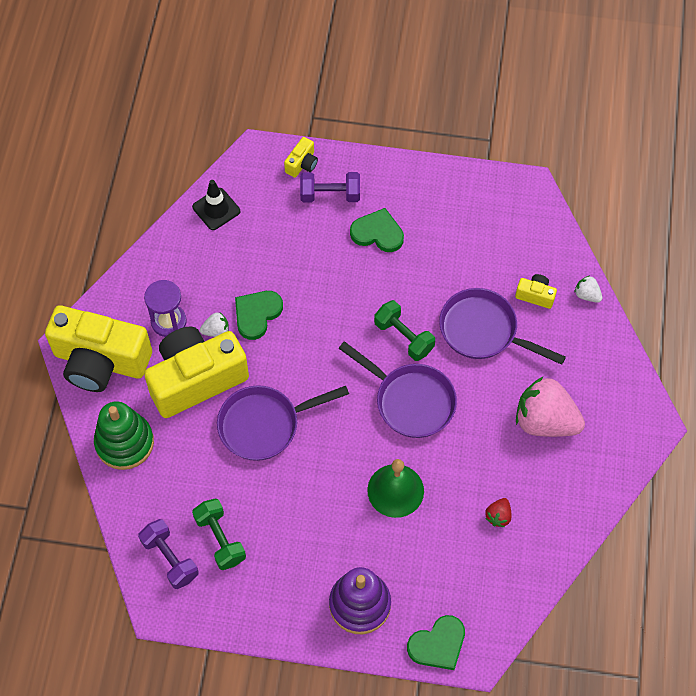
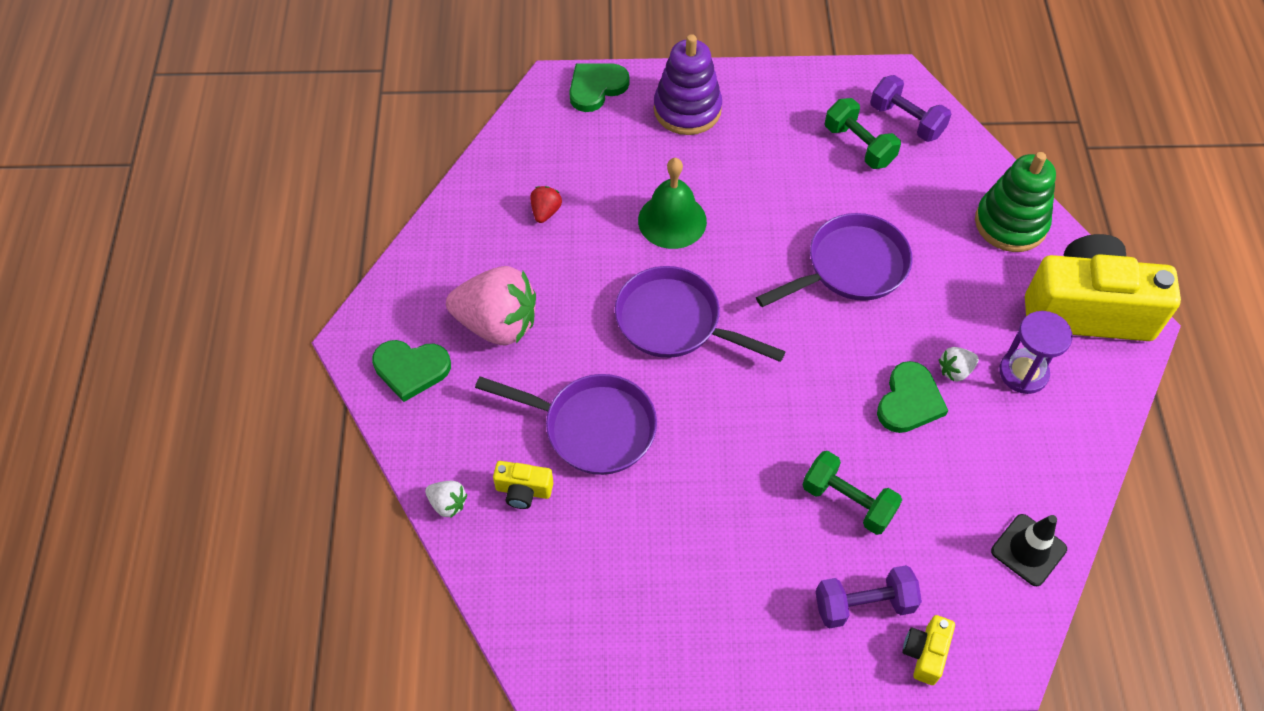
camera: 170 degrees right, 5 degrees down
yellow camera [144,326,249,418] -> none
green heart [350,208,404,252] -> green heart moved to [372,340,451,402]
green dumbbell [374,300,435,361] -> green dumbbell moved to [803,451,902,535]

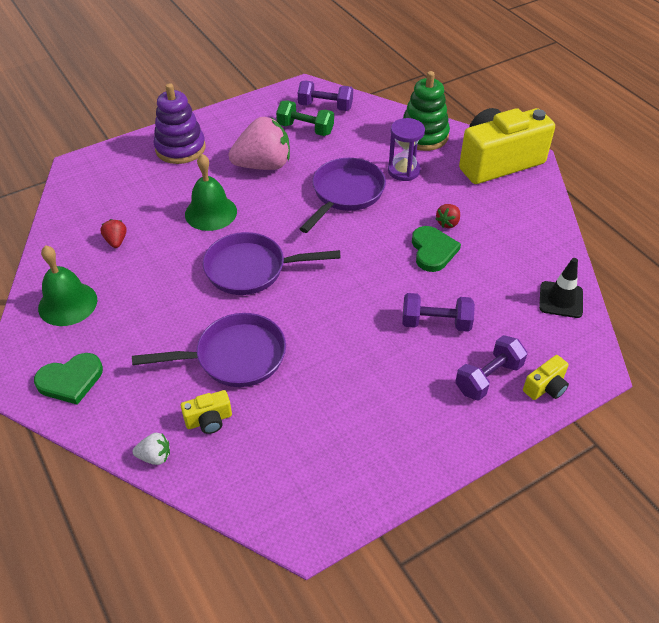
camera: 30 degrees left, 10 degrees down
pink strawberry [446,266,536,346] -> pink strawberry moved to [229,117,290,170]
green heart [569,64,630,112] -> none
green dumbbell [803,451,902,535] -> purple dumbbell [402,293,475,332]
yellow camera [903,615,955,685] -> yellow camera turned 120 degrees counterclockwise [523,355,569,400]
white strawberry [939,347,979,381] -> red strawberry [436,204,460,228]
purple hourglass [999,311,1073,394] -> purple hourglass moved to [388,118,425,181]
none -> green bell [38,245,97,326]

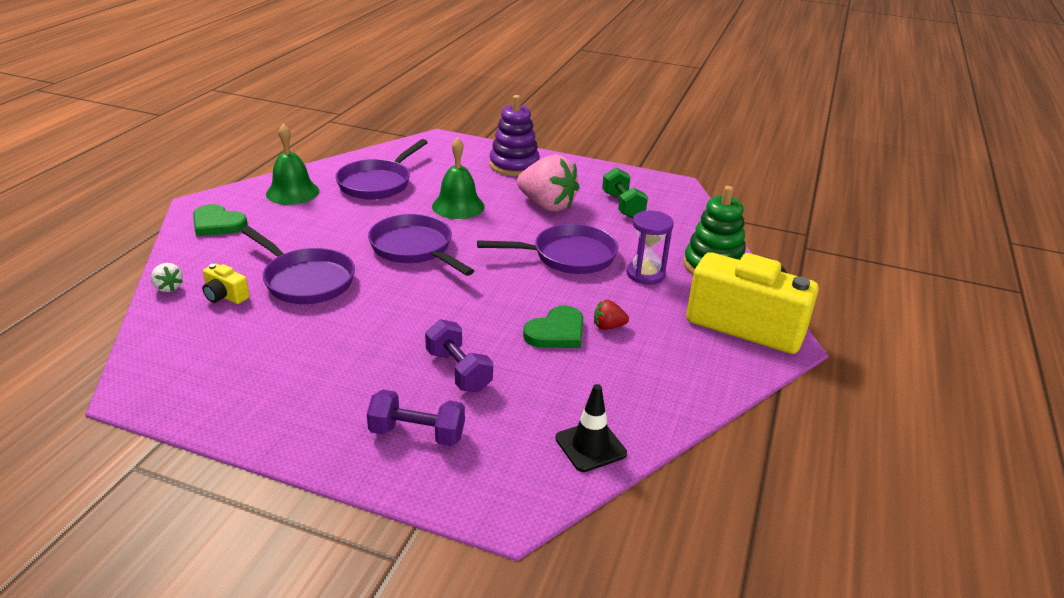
camera: 50 degrees right, 15 degrees down
red strawberry [100,219,127,248] -> purple pan [335,139,428,200]
purple dumbbell [298,81,353,111] -> none
yellow camera [523,355,569,400] -> none

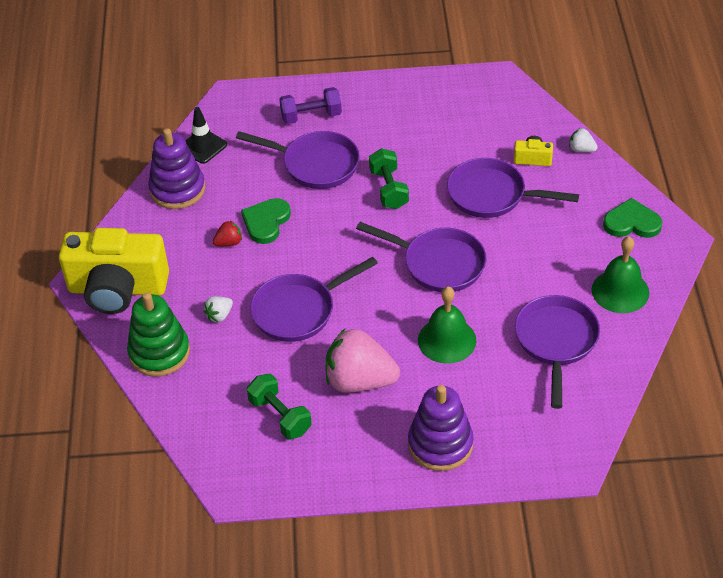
camera: 160 degrees right, 15 degrees up
purple dumbbell [425,319,493,392] -> purple pan [236,131,360,189]
purple hourglass [626,211,674,285] -> white strawberry [204,296,233,322]
none -> purple stacking toy [148,128,205,209]
none -> green dumbbell [369,148,409,209]

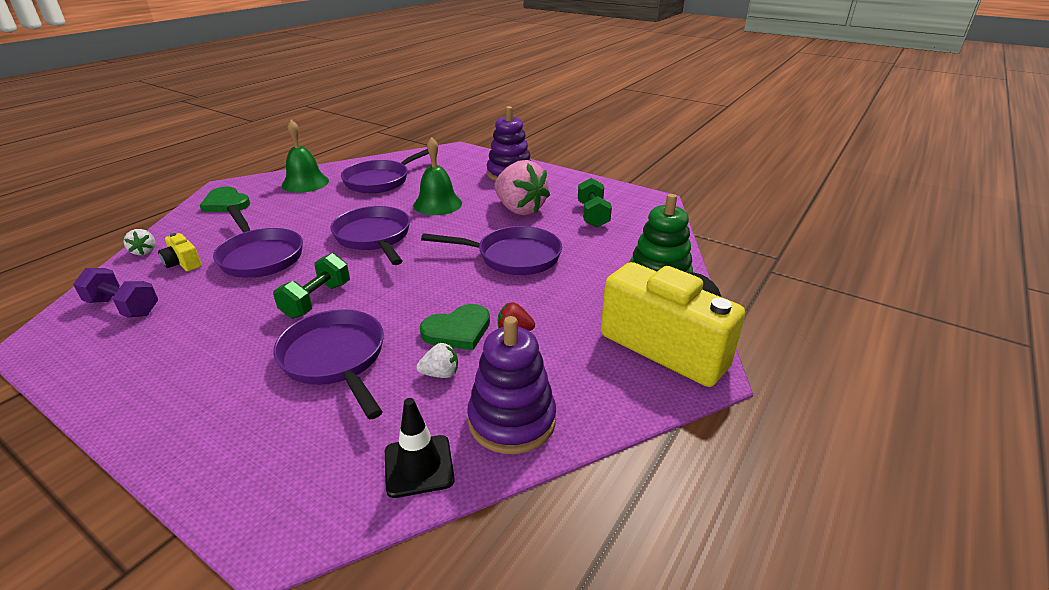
camera: 145 degrees left, 15 degrees down
white strawberry [204,296,233,322] -> white strawberry moved to [416,343,458,378]
purple dumbbell [279,87,342,124] -> purple dumbbell moved to [73,268,158,317]

